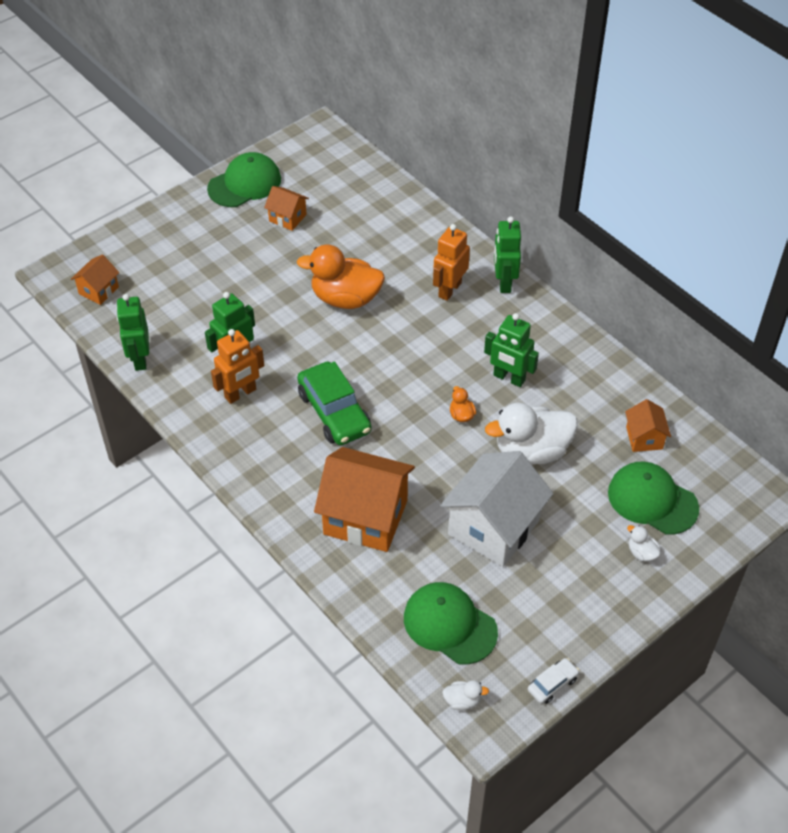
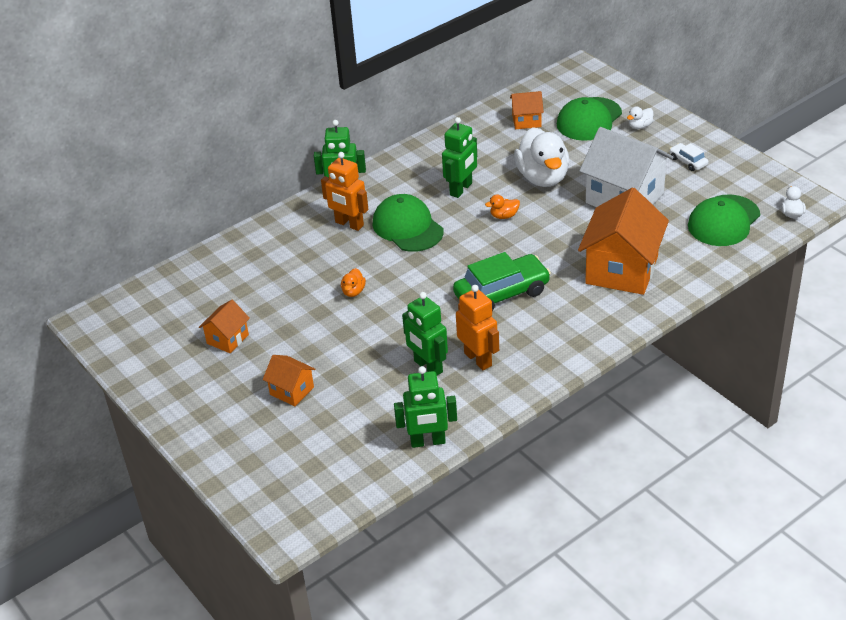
camera: 85 degrees left, 10 degrees down
orange house [71,254,119,305] -> orange house moved to [263,355,315,406]
green cap [207,152,281,207] -> green cap moved to [372,194,444,252]
orange duck [297,245,385,309] -> orange duck [341,268,366,297], size x0.42
white car [528,658,580,704] -> white car moved to [670,143,709,171]

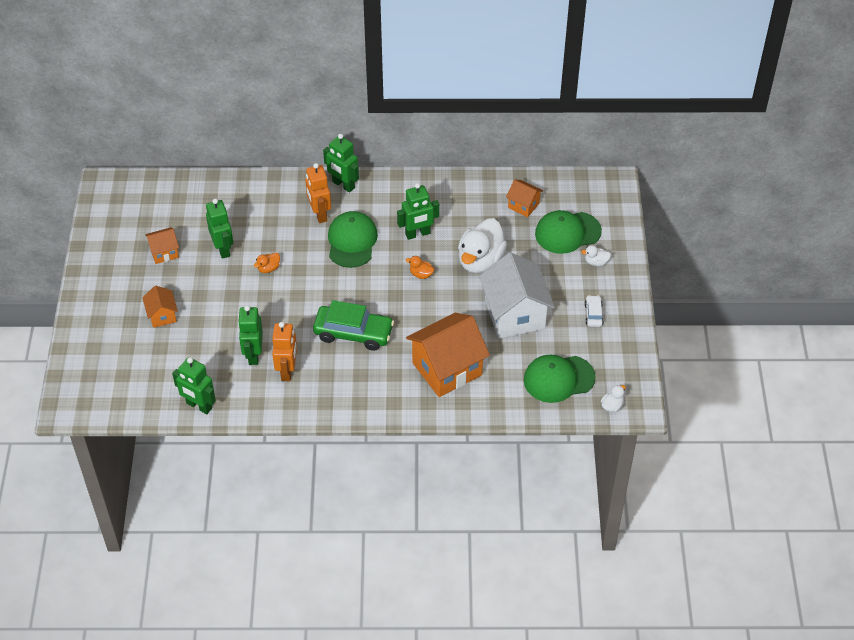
camera: 35 degrees right, 10 degrees up
none -> green robot [206,199,233,259]

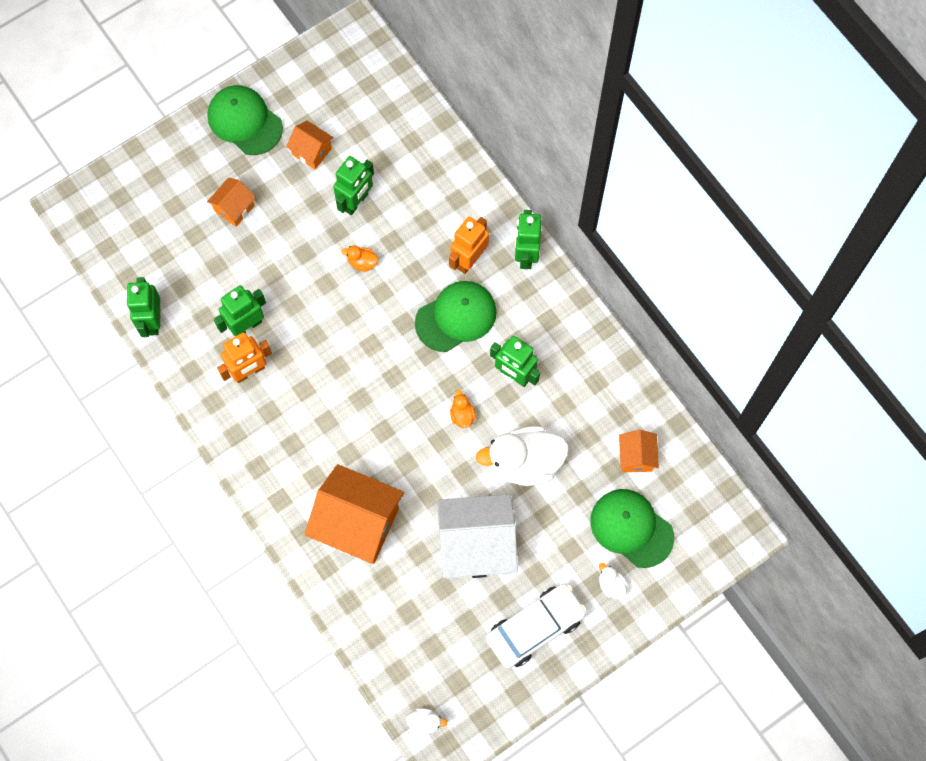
camera: 55 degrees right, 20 degrees up
green car [313,300,394,351] -> none
white house [479,252,555,339] -> white house turned 45 degrees clockwise [437,494,518,579]
green cap [524,355,596,403] -> green cap moved to [207,85,283,155]
white car [585,295,604,327] -> white car [486,584,587,668], size x2.08

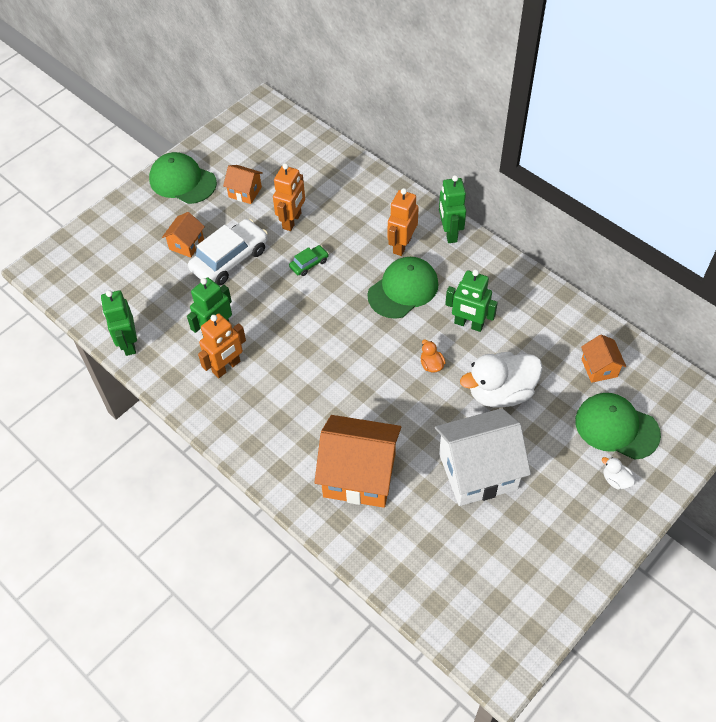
camera: 10 degrees left, 15 degrees down
green robot [333,156,374,215] -> orange robot [273,163,305,231]
orange duck [341,246,378,272] -> green car [289,245,329,276]
white duck [406,708,447,735] -> none
white car [486,584,587,668] -> white car moved to [188,219,268,286]

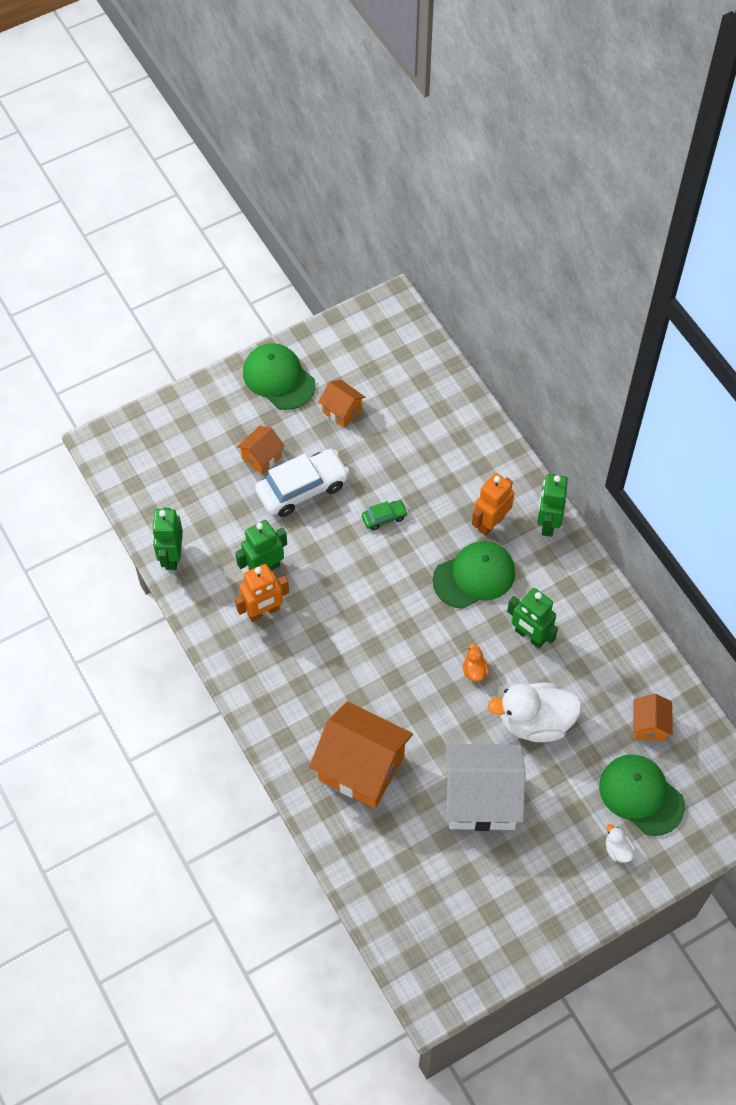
camera: 15 degrees right, 5 degrees up
orange robot [273,163,305,231] -> none

